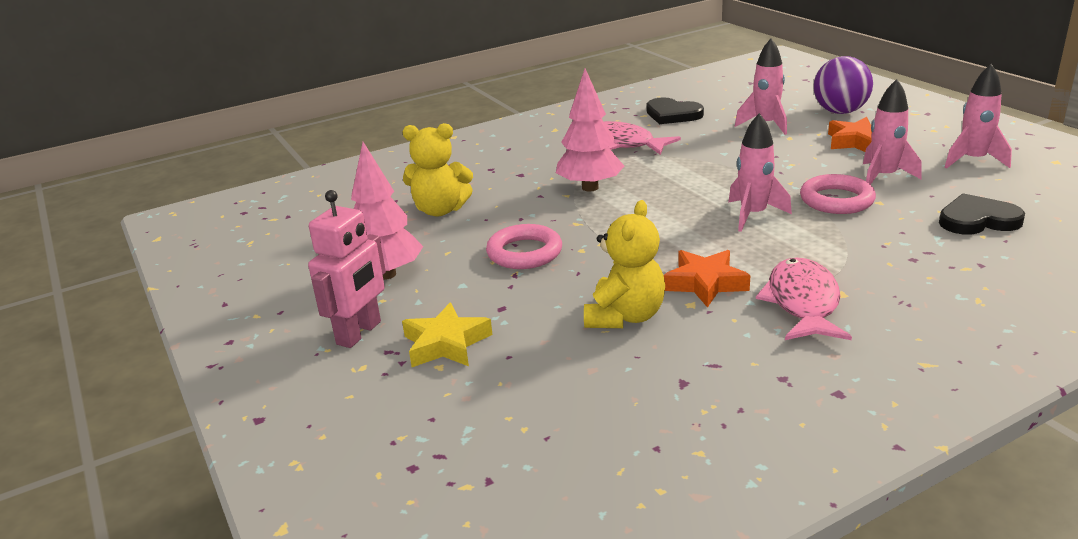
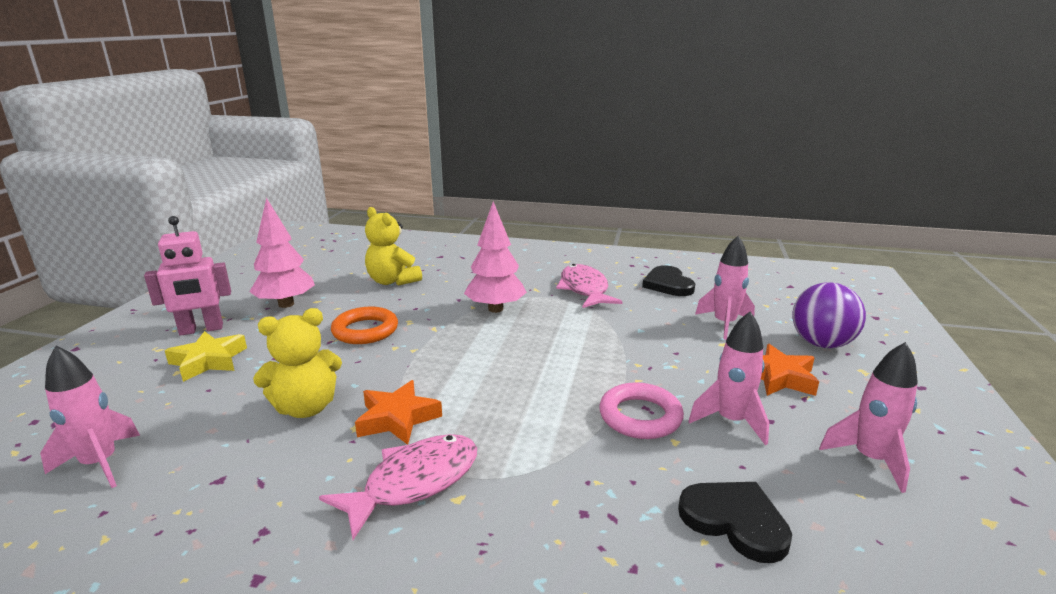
camera: 40 degrees right, 5 degrees down
pink ring [486,224,562,269] -> orange ring [331,307,398,344]
pink rocket [728,113,792,232] -> pink rocket moved to [40,346,140,488]

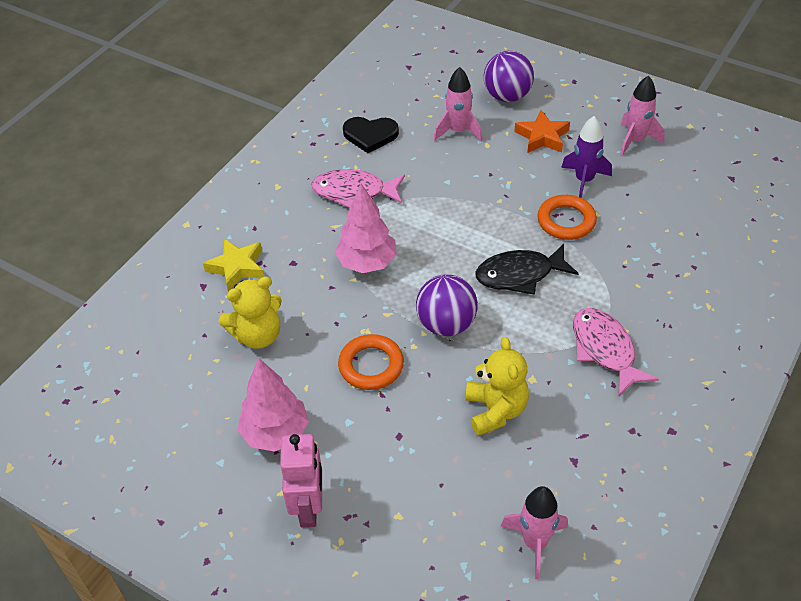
camera: 70 degrees left, 25 degrees up
yellow star [165,331,247,382] -> yellow star moved to [203,238,264,292]
orange star [355,380,442,445] -> none
pink ring [599,382,684,439] -> orange ring [537,195,597,240]
black heart [678,482,792,563] -> none
pink rocket [688,312,769,445] -> purple rocket [561,116,612,198]
none -> purple ball [416,274,478,336]
none -> black fish [475,244,579,295]

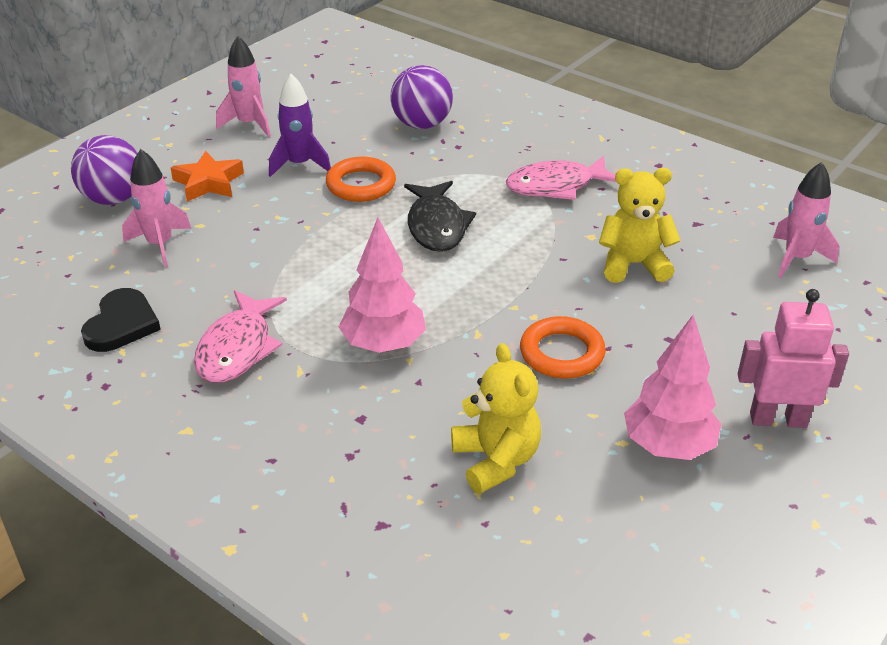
camera: 85 degrees left, 10 degrees down
yellow star [203,238,264,292] -> none
purple ball [416,274,478,336] -> purple ball moved to [390,65,453,129]

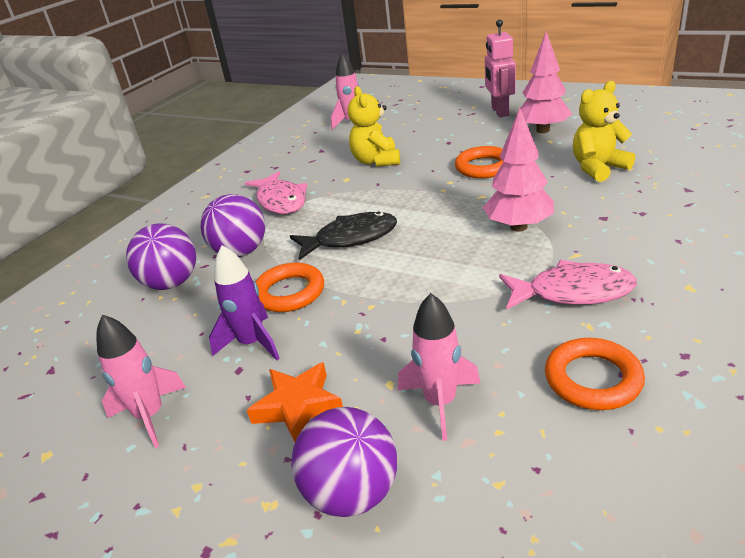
camera: 95 degrees left, 5 degrees down
black heart [81,288,161,352] -> orange ring [545,338,645,410]
none -> purple ball [200,194,265,257]

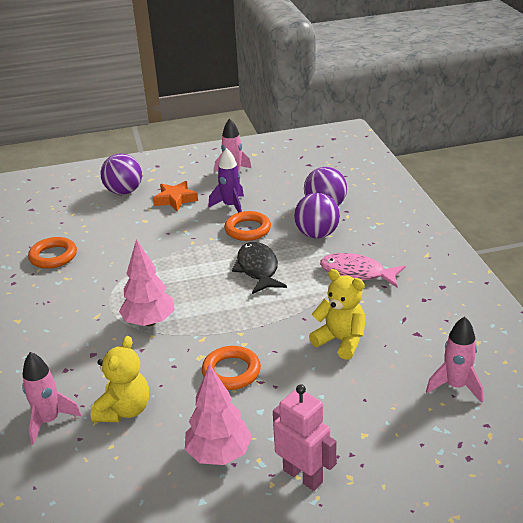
camera: 135 degrees right, 0 degrees up
black fish [290,211,397,260] -> black fish turned 135 degrees clockwise [232,242,287,294]
pink rocket [398,293,481,441] -> pink rocket moved to [22,352,82,445]
pink fish [499,260,637,310] -> none

